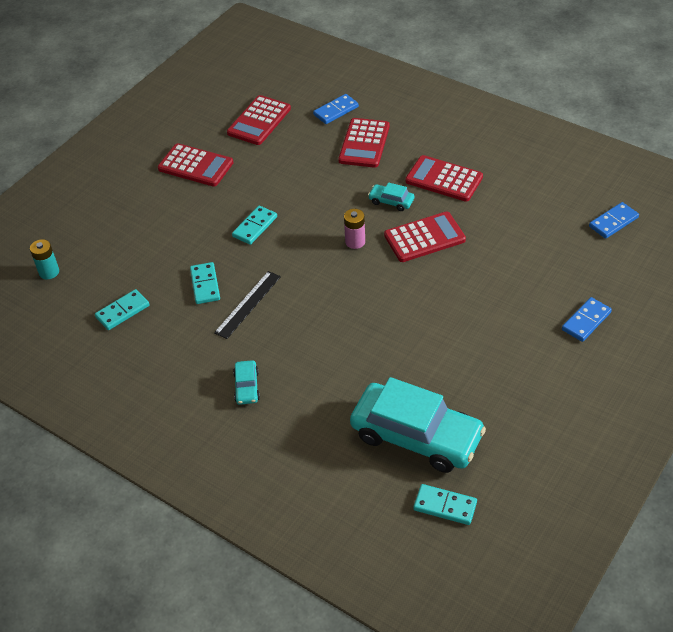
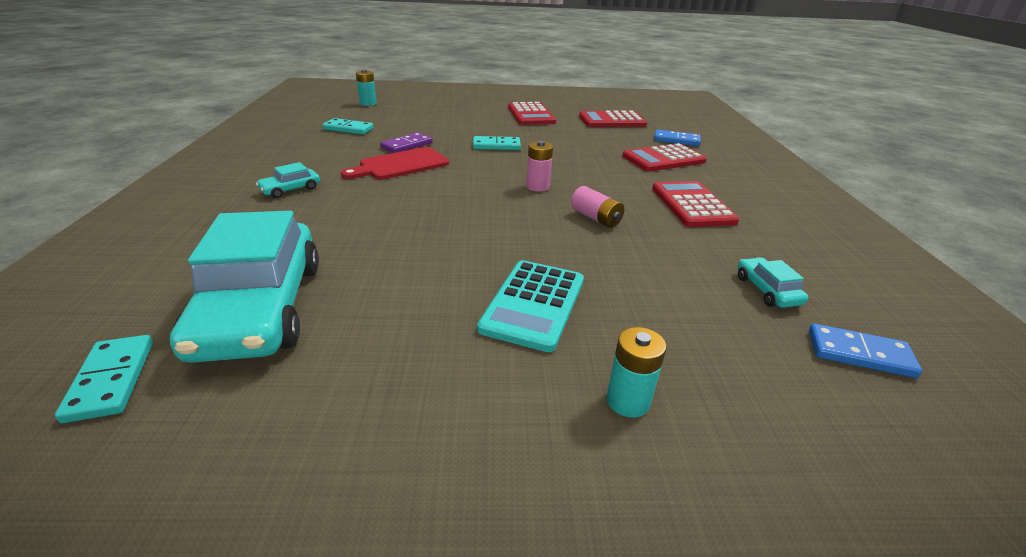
camera: 50 degrees right, 15 degrees down
turquoise domino [190,262,220,304] -> purple domino [380,132,433,153]
black ruler [214,271,281,339] -> red cutting board [341,147,449,180]
turquoise car [368,182,414,211] -> turquoise car moved to [737,257,808,308]
red calculator [384,212,466,262] -> pink battery [571,186,624,228]
blue domino [562,297,612,342] -> turquoise battery [606,327,666,418]
none -> turquoise calculator [477,260,584,352]

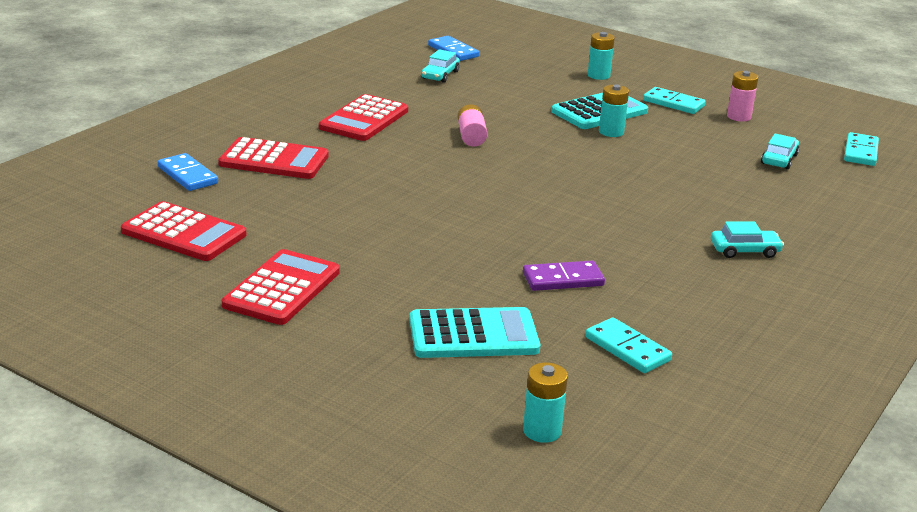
camera: 145 degrees left, 5 degrees down
turquoise car [170,211,319,363] -> turquoise car [761,134,800,169], size x0.42
red cutting board [341,147,449,180] -> none
turquoise domino [473,136,521,150] -> turquoise domino moved to [643,87,706,114]
pink battery [526,141,553,192] -> pink battery moved to [727,71,758,121]
none -> turquoise calculator [410,307,540,358]
none -> turquoise battery [599,84,629,137]

